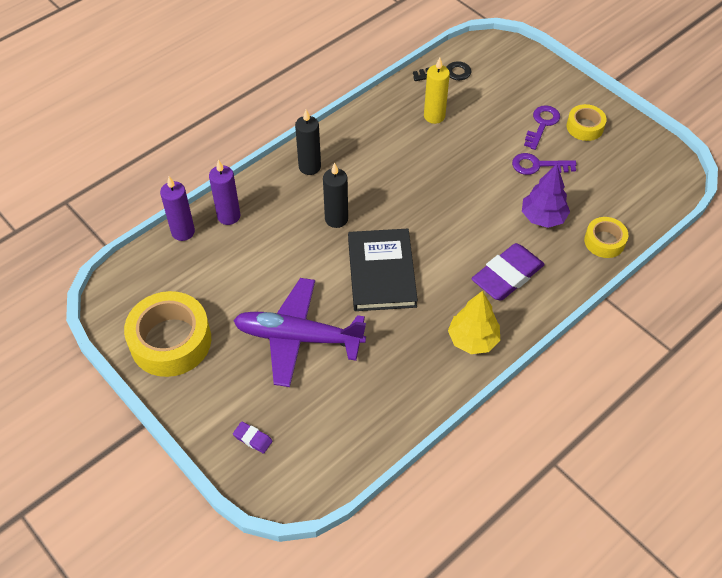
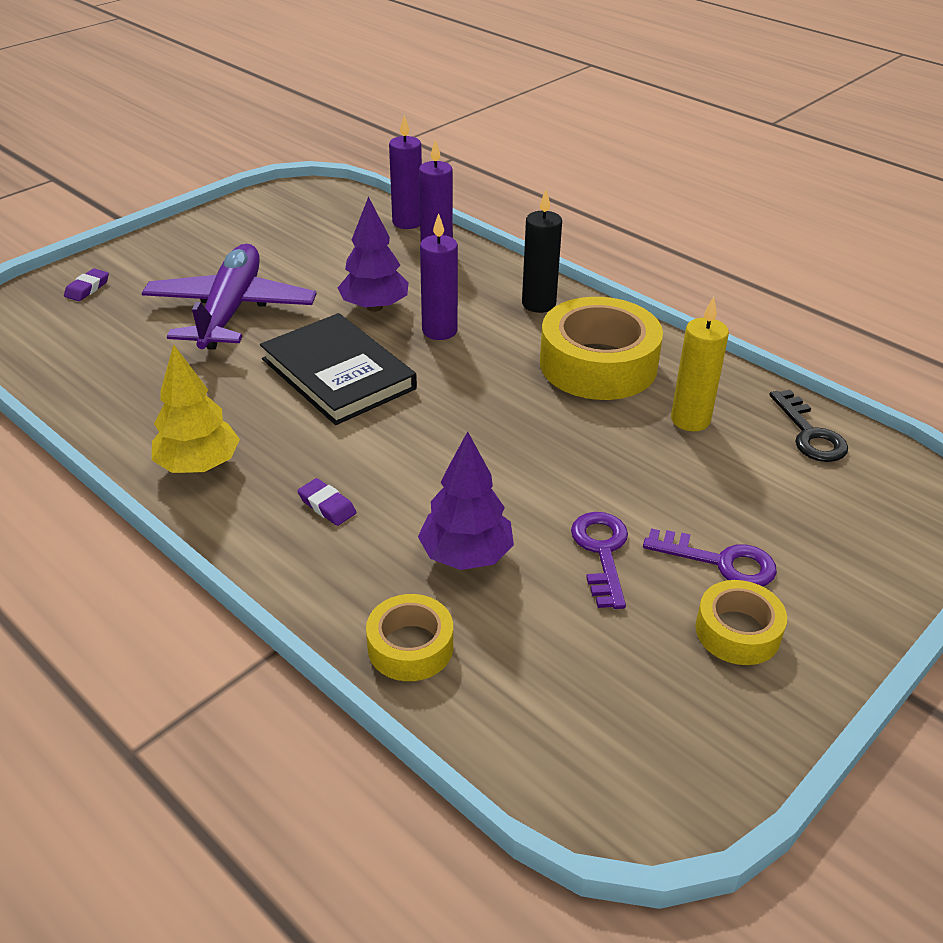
camera: 85 degrees right, 15 degrees down
yellow tape [124,291,211,377] -> yellow tape moved to [540,297,663,400]
black candle [323,163,348,228] -> purple candle [420,213,458,340]
black book [348,229,418,311] -> black book turned 60 degrees clockwise [260,313,417,425]
purple eraser [472,243,545,301] -> purple eraser [297,478,357,526], size x0.44
none -> purple tree [338,197,409,312]

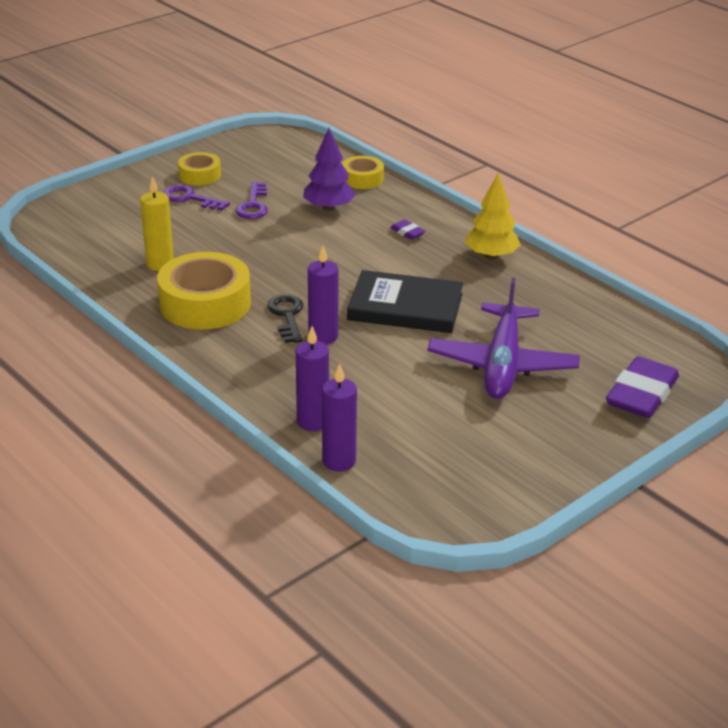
camera: 175 degrees left, 5 degrees down
purple eraser [64,268,109,301] -> purple eraser [606,356,679,418], size x2.28
black book [260,313,417,425] -> black book turned 45 degrees counterclockwise [347,270,463,333]
purple tree [338,197,409,312] -> none
black candle [522,190,562,313] -> none
black key [769,390,848,462] -> black key moved to [267,295,304,343]

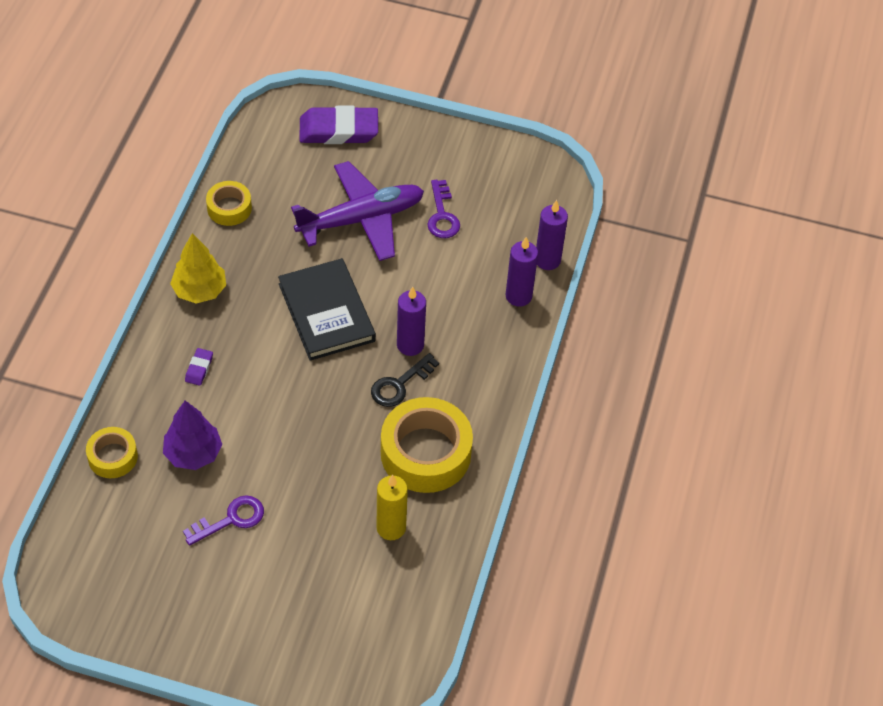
camera: 125 degrees left, 20 degrees up
purple key [163,185,230,210] -> purple key moved to [427,180,460,238]
yellow tape [178,152,221,185] -> yellow tape moved to [206,181,252,226]

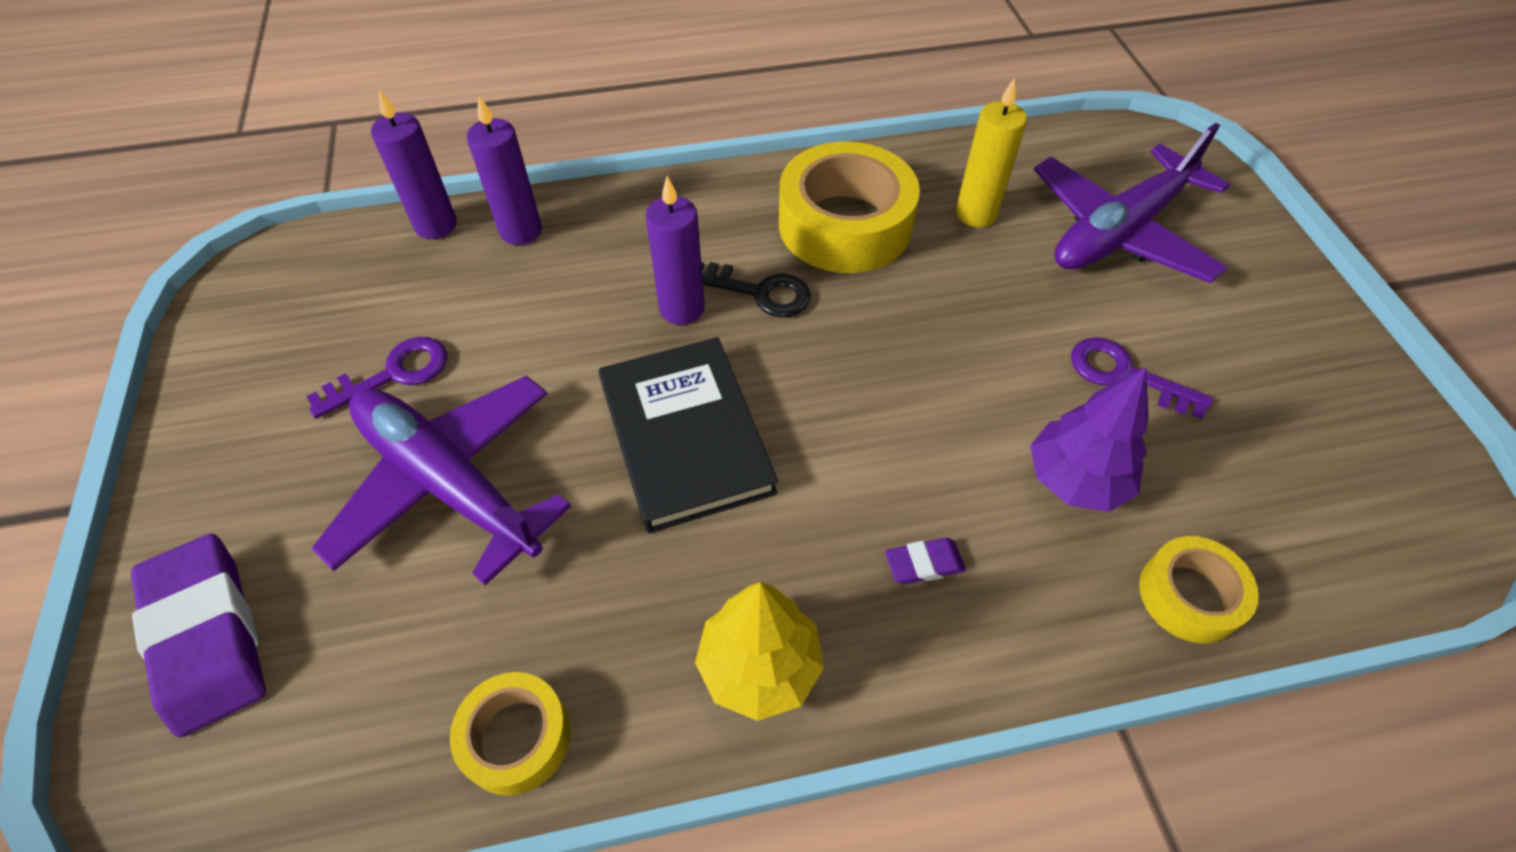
camera: 115 degrees left, 0 degrees up
black book [278,258,376,361] -> black book turned 60 degrees counterclockwise [599,337,778,533]
none -> purple plane [1034,123,1230,283]

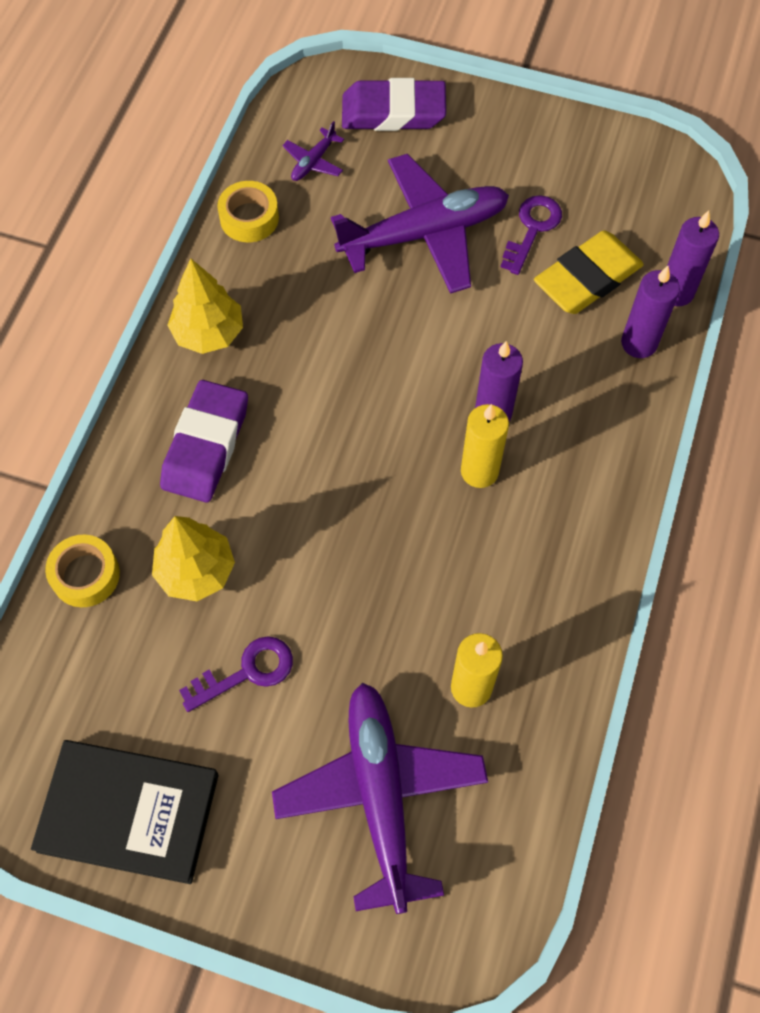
camera: 120 degrees right, 10 degrees up
purple key [306,337,447,419] -> purple key turned 150 degrees counterclockwise [501,195,562,275]
black book [599,337,778,533] -> black book moved to [31,740,219,884]
black key [701,262,811,317] -> yellow candle [461,404,509,488]
yellow tape [779,142,920,273] -> none
purple eraser [885,538,966,584] -> purple eraser [160,380,248,502], size x2.28
purple tree [1030,368,1148,512] -> yellow tree [152,516,235,601]
none -> purple plane [282,121,344,181]
none -> yellow eraser [534,231,644,314]

